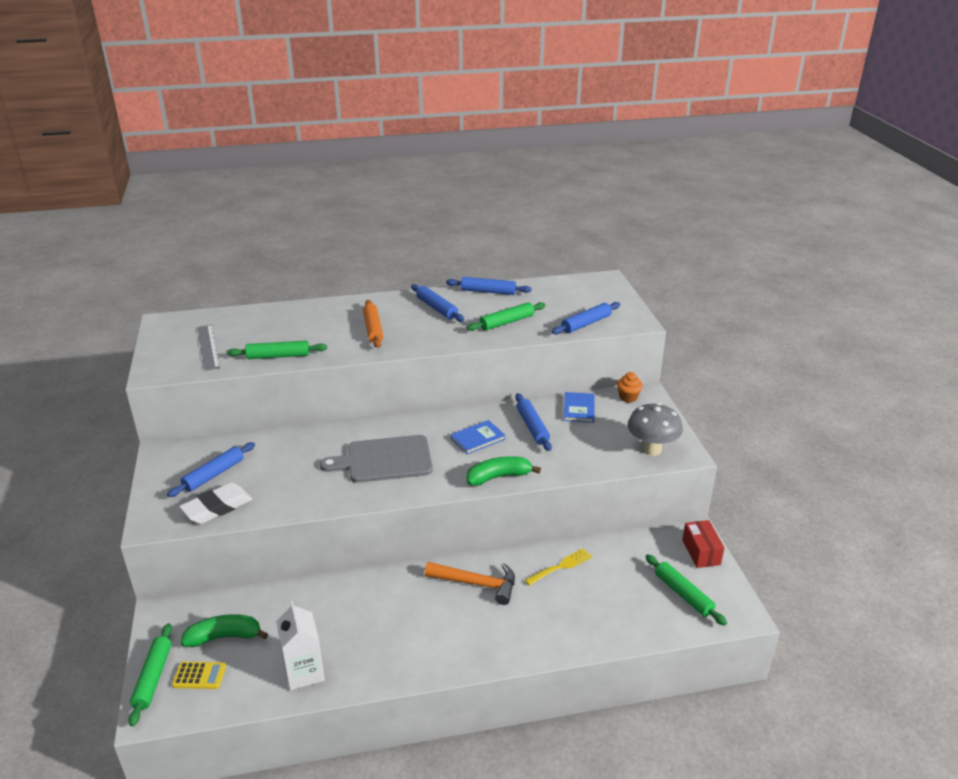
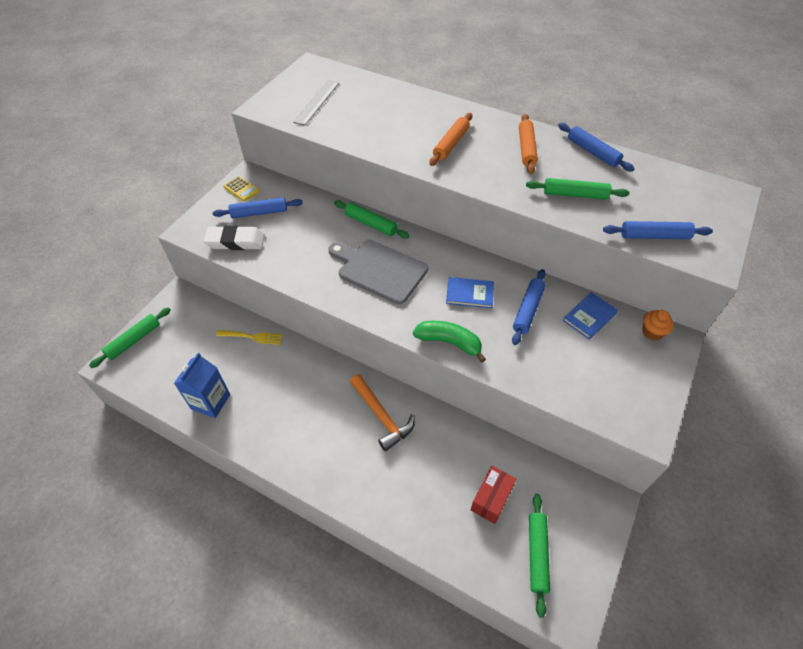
camera: 40 degrees right, 20 degrees up
yellow calculator [172,662,226,689] -> yellow calculator moved to [223,176,260,202]
green banana [181,614,268,647] -> none
green rolling pin [227,341,327,359] -> green rolling pin moved to [334,200,409,239]
white carton [276,601,325,690] -> blue carton [174,353,230,418]
blue rolling pin [411,284,464,322] -> orange rolling pin [519,114,538,174]
yellow fork [525,548,592,586] -> yellow fork moved to [216,330,283,345]
grey mushroom [628,403,683,456] -> none
red box [682,520,724,568] -> red box moved to [471,466,517,524]

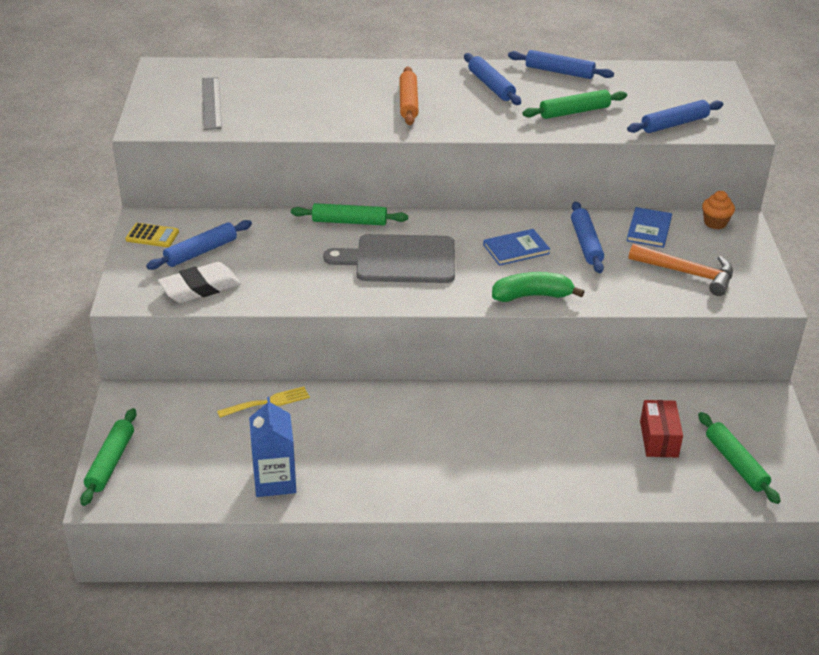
camera: 30 degrees left, 15 degrees down
orange hammer [350,374,415,452] -> orange hammer moved to [629,244,733,296]
orange rolling pin [519,114,538,174] -> blue rolling pin [464,53,521,105]

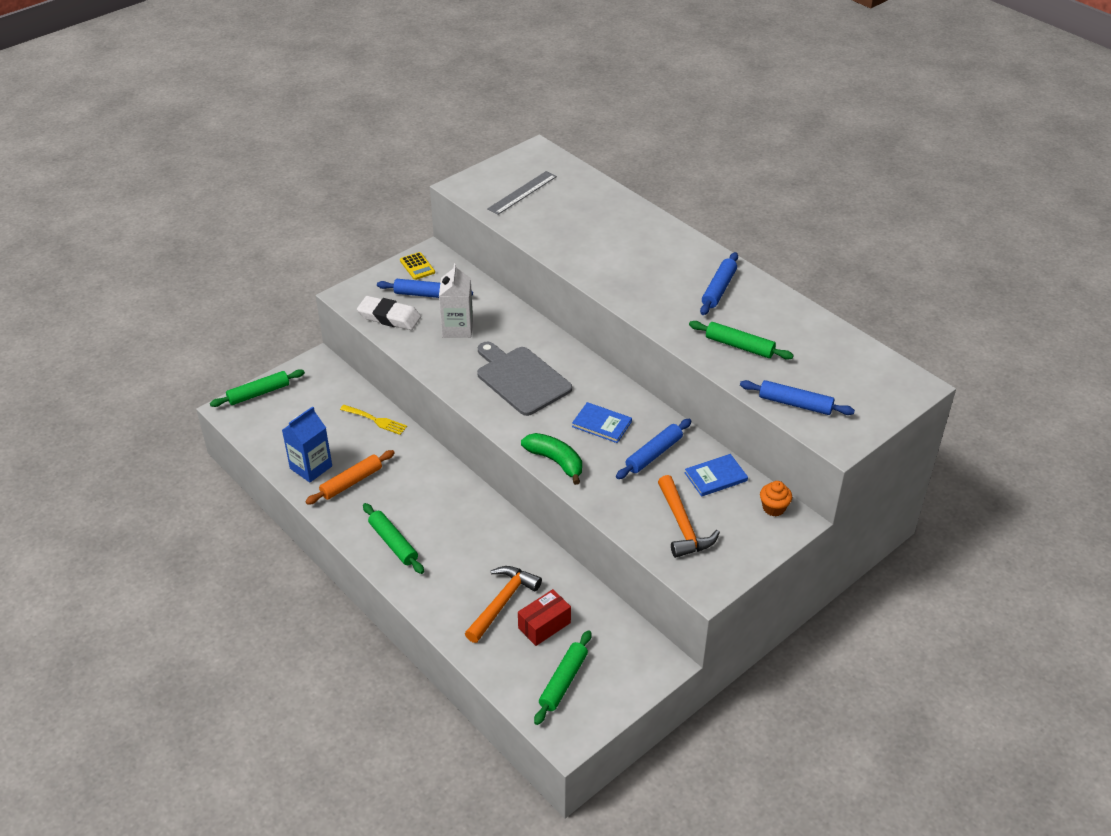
camera: 50 degrees right, 5 degrees up
green rolling pin [291,203,408,225] -> green rolling pin moved to [363,503,424,574]
orange rolling pin [399,67,419,125] -> orange rolling pin moved to [305,450,395,505]
blue rolling pin [508,50,614,79] -> none
none -> white carton [439,263,473,338]
none -> orange hammer [465,566,542,643]

